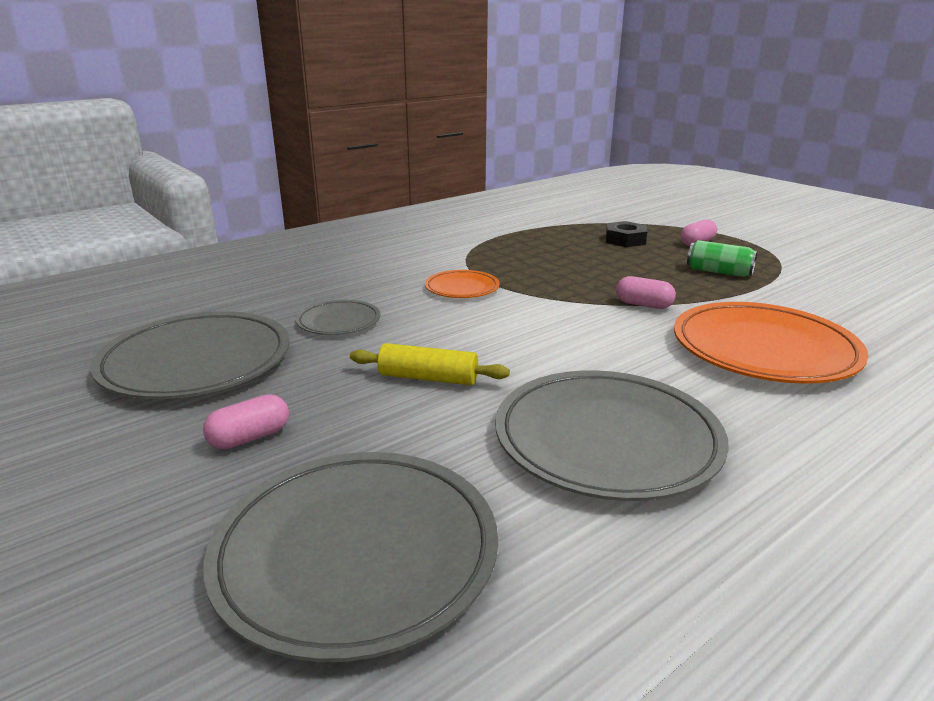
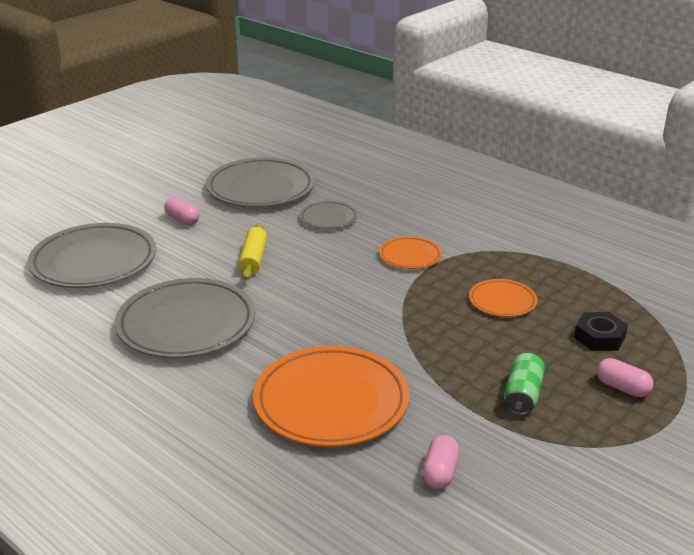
camera: 80 degrees right, 5 degrees up
pink capsule [616,276,676,309] -> pink capsule moved to [423,435,459,489]
none -> orange plate [469,279,538,317]

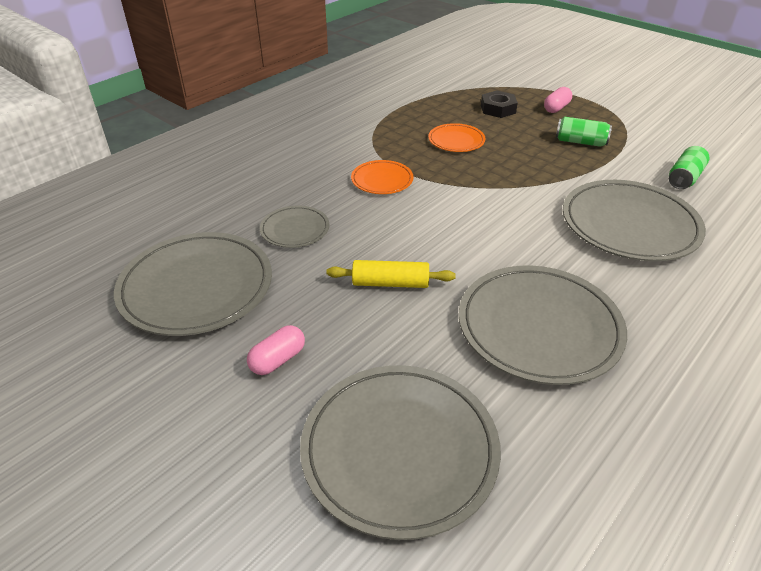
camera: 90 degrees left, 10 degrees up
orange plate [253,346,410,447] -> grey plate [563,180,706,261]
pink capsule [423,435,459,489] -> green can [669,146,710,189]

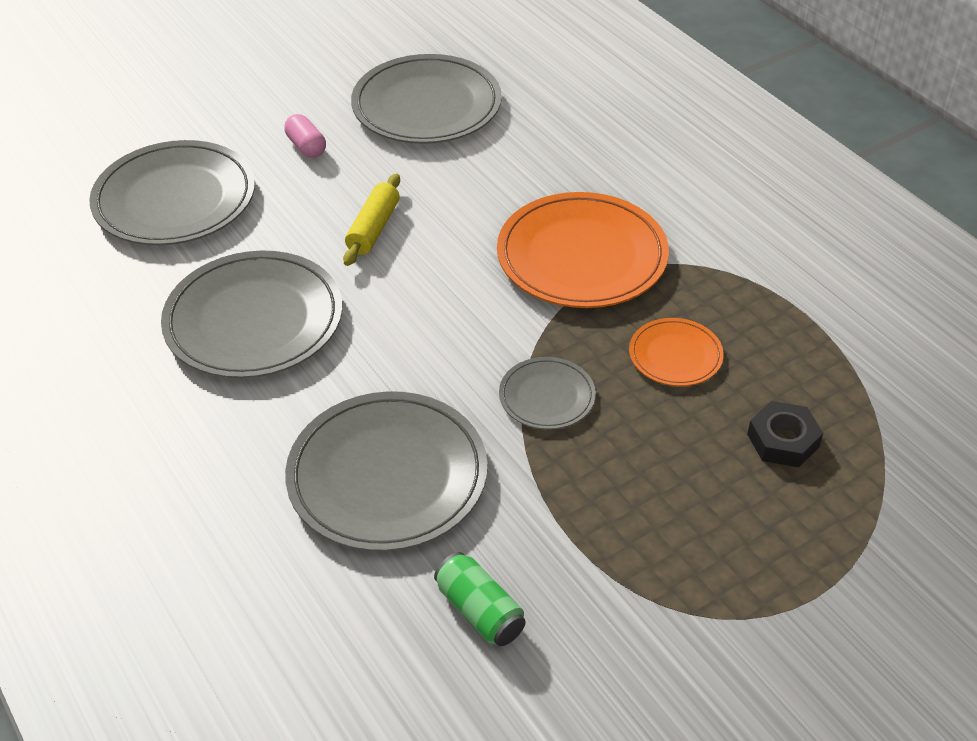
camera: 105 degrees right, 5 degrees up
grey plate [260,206,329,248] -> grey plate moved to [499,357,596,430]
orange plate [351,160,414,194] -> orange plate [497,192,669,308], size x1.97
pink capsule [544,87,572,113] -> none
green can [556,117,612,147] -> none

